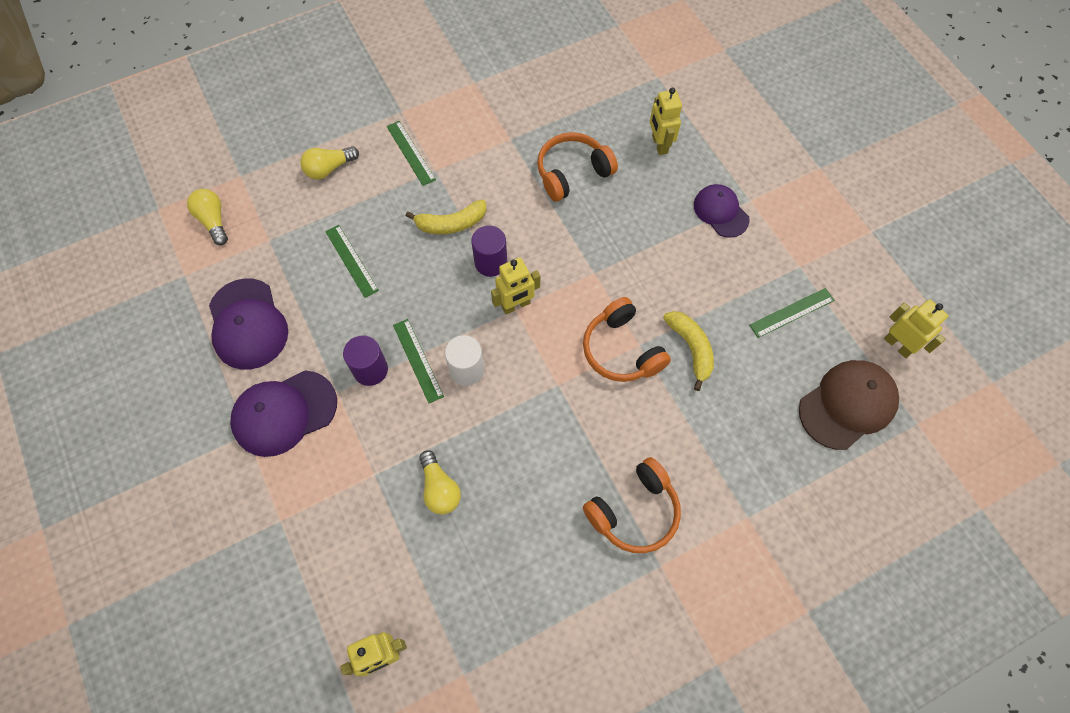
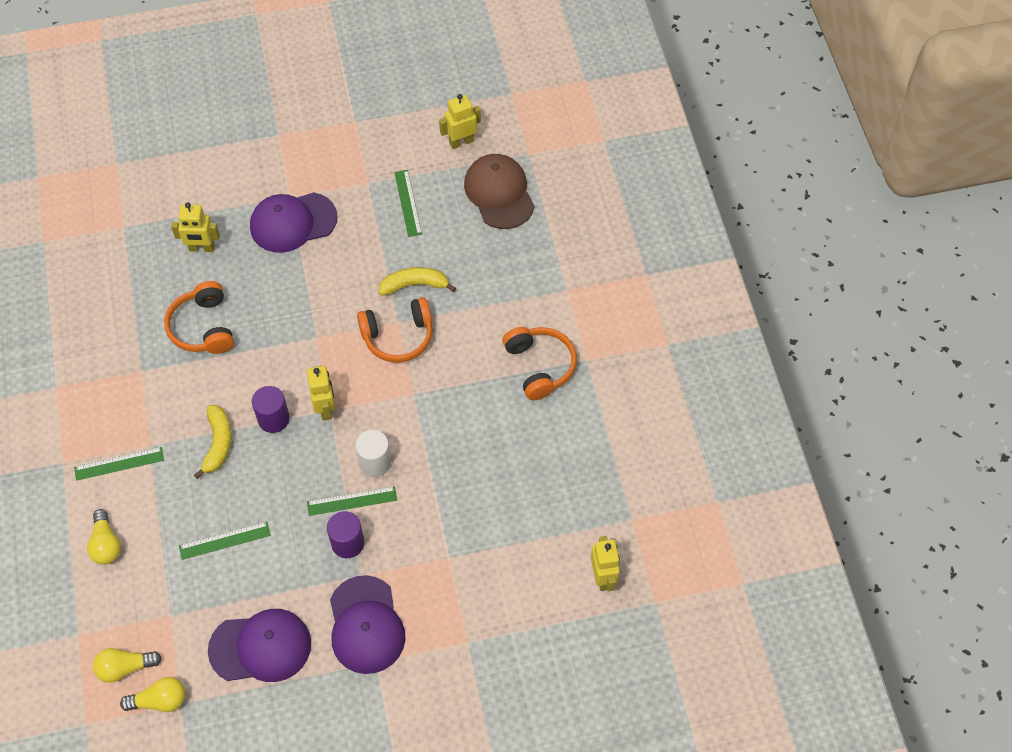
camera: 75 degrees left, 5 degrees down
yellow light bulb [419,450,461,515] -> yellow light bulb moved to [120,677,185,712]
purple cap [694,184,750,238] -> purple cap [250,192,338,253], size x1.53

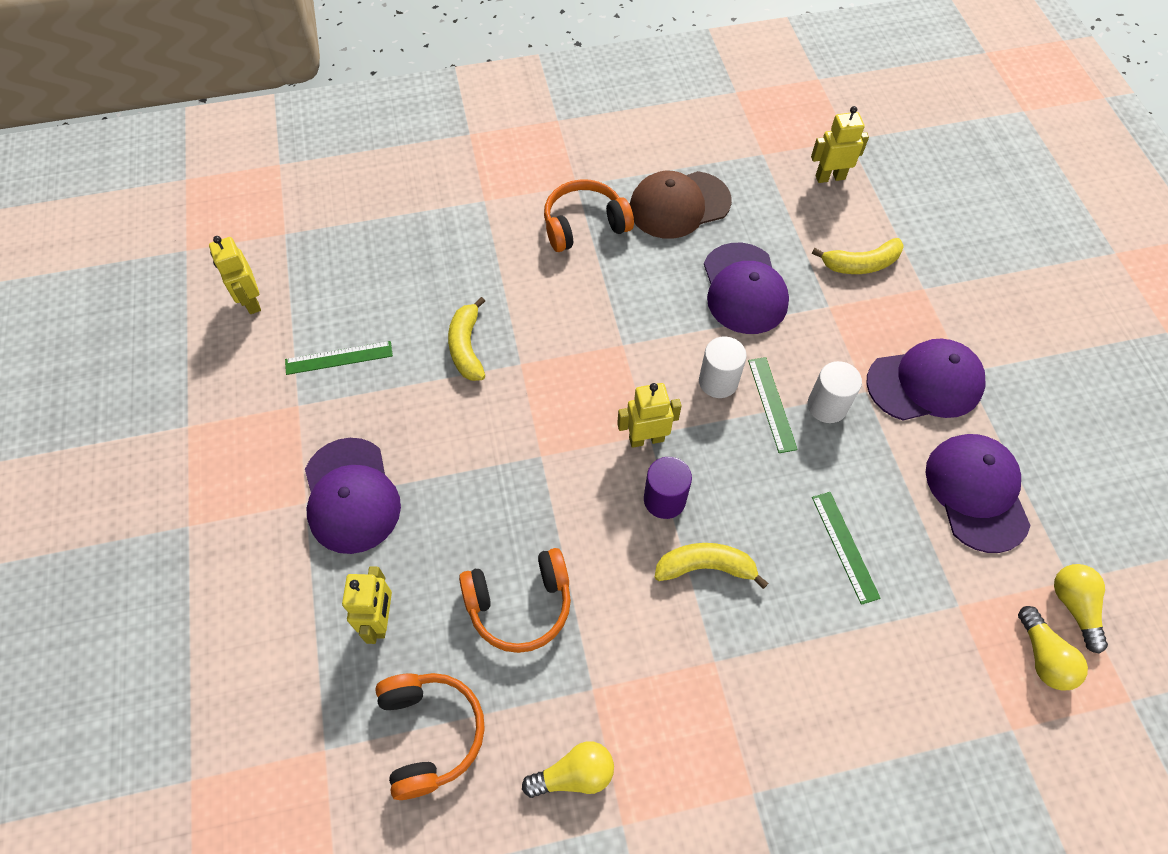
camera: 90 degrees left, 0 degrees up
green ruler [74,447,164,481] -> none
yellow light bulb [87,509,121,565] -> yellow light bulb moved to [522,741,614,798]
purple cylinder [327,511,364,558] -> white cylinder [808,361,862,423]
orange headphones [357,297,432,363] -> orange headphones moved to [375,673,485,800]
brown cap [464,154,535,229] -> brown cap moved to [630,171,732,239]
none -> purple cap [704,243,789,334]
none -> yellow banana [812,238,904,274]

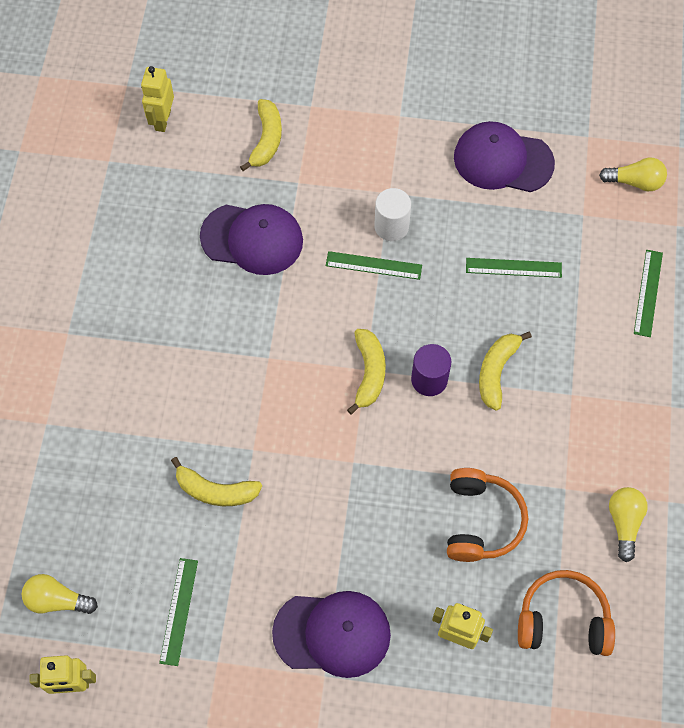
camera: 70 degrees left, 5 degrees up
orange headphones [544,179,634,252] -> none
yellow robot [617,383,682,448] -> yellow banana [347,329,386,415]
brown cap [630,171,732,239] -> none
white cylinder [699,337,747,398] -> none
purple cap [866,339,986,420] -> none
yellow light bulb [1054,564,1108,654] -> yellow light bulb moved to [22,574,98,614]
none -> green ruler [634,250,663,337]

